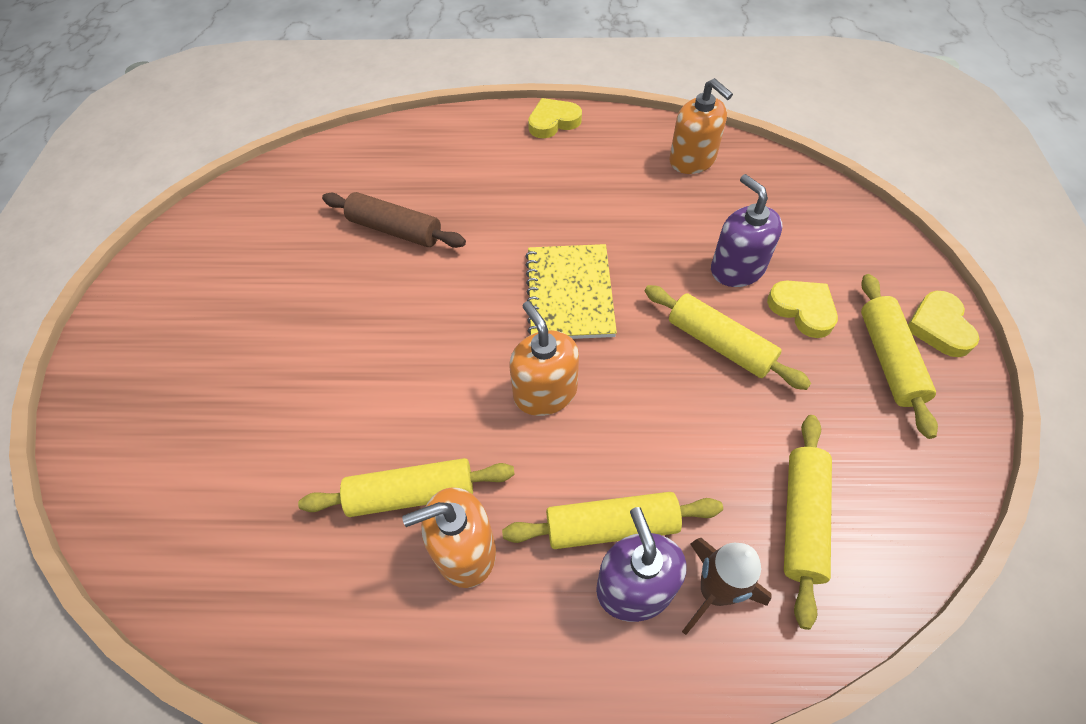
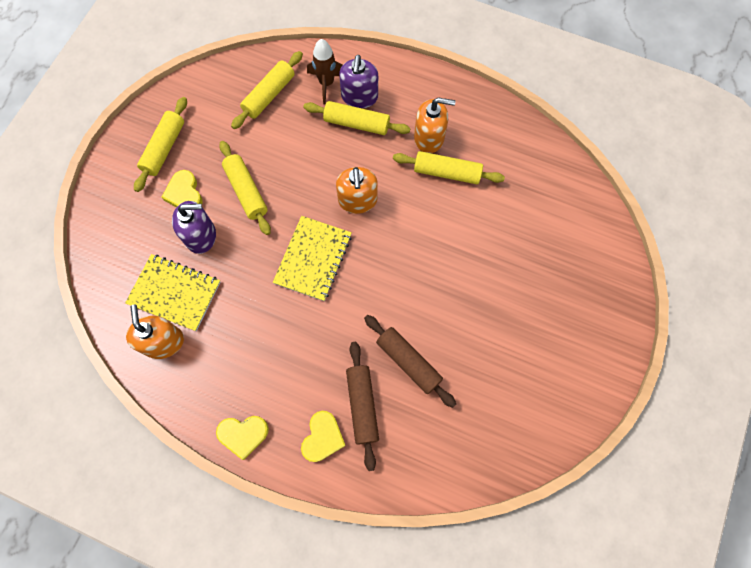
camera: 160 degrees left, 15 degrees up
purple soap dispenser [711,174,783,287] -> purple soap dispenser turned 90 degrees counterclockwise [172,201,216,254]
yellow heart [908,291,979,357] -> yellow heart moved to [301,411,346,462]
none -> yellow notebook [125,254,221,331]
none -> brown rolling pin [346,342,379,471]

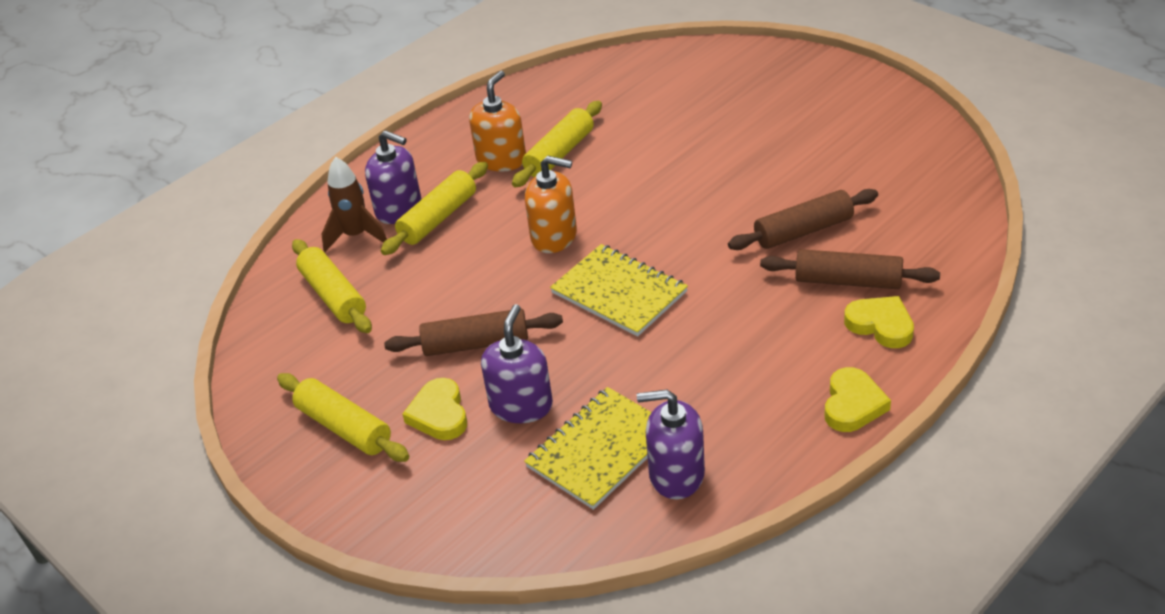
camera: 65 degrees left, 30 degrees down
orange soap dispenser [126,305,184,359] -> purple soap dispenser [637,390,705,500]
yellow heart [162,170,203,207] -> yellow heart turned 75 degrees clockwise [402,378,467,440]
yellow rolling pin [219,141,271,235] -> brown rolling pin [384,309,563,356]

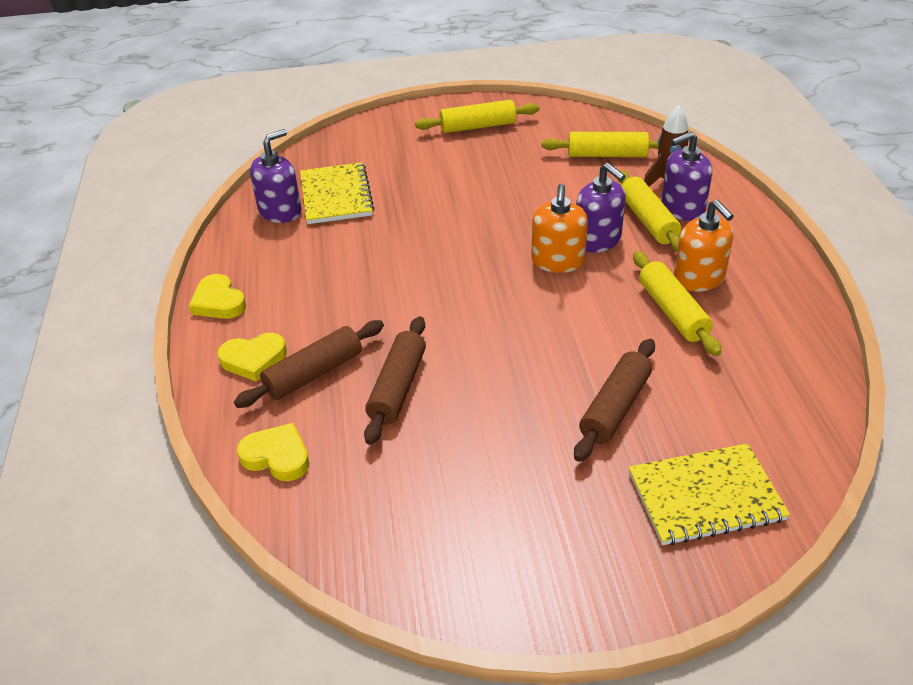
camera: 125 degrees right, 0 degrees up
brown rolling pin [384,309,563,356] -> brown rolling pin moved to [574,339,655,462]
yellow heart [402,378,467,440] -> yellow heart moved to [237,423,309,481]
purple soap dispenser [481,304,553,423] -> purple soap dispenser moved to [576,163,626,253]
orange soap dispenser [525,156,577,253] -> orange soap dispenser turned 45 degrees counterclockwise [531,184,588,273]
yellow notebook [550,244,688,337] -> yellow notebook moved to [628,443,790,546]

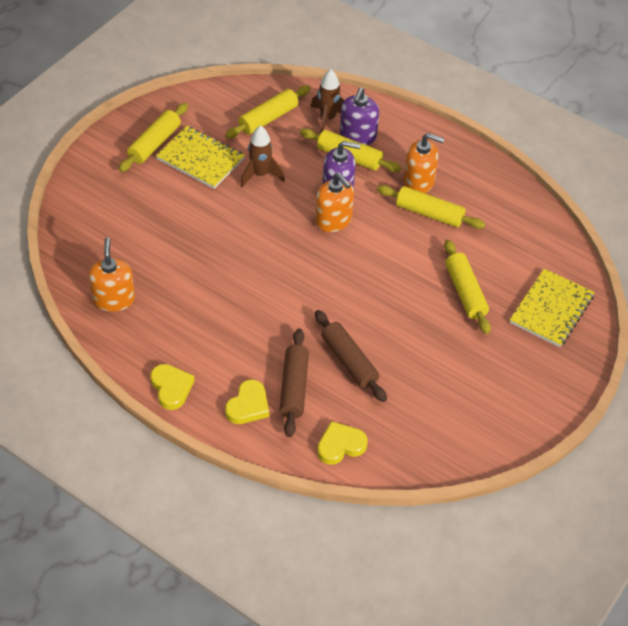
camera: 50 degrees left, 10 degrees up
yellow heart [189,274,246,319] -> yellow heart turned 120 degrees counterclockwise [150,364,195,410]
purple soap dispenser [250,129,302,223] -> orange soap dispenser [88,237,135,312]
yellow notebook [300,162,374,224] -> yellow notebook moved to [156,126,245,189]
brown rolling pin [574,339,655,462] -> yellow rolling pin [444,239,491,334]
none -> brown rocket [240,126,285,188]

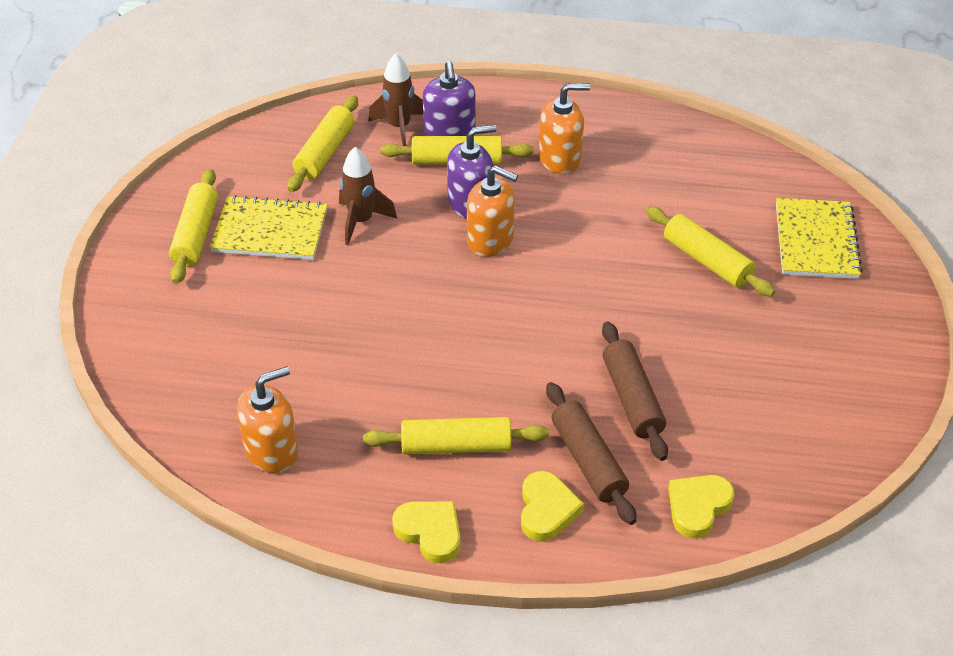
camera: 25 degrees left, 5 degrees down
orange soap dispenser [88,237,135,312] -> orange soap dispenser turned 90 degrees clockwise [237,366,298,473]
brown rolling pin [315,310,387,402] -> brown rolling pin turned 45 degrees clockwise [602,322,668,461]
yellow rolling pin [377,185,485,229] -> yellow rolling pin moved to [363,417,549,455]

